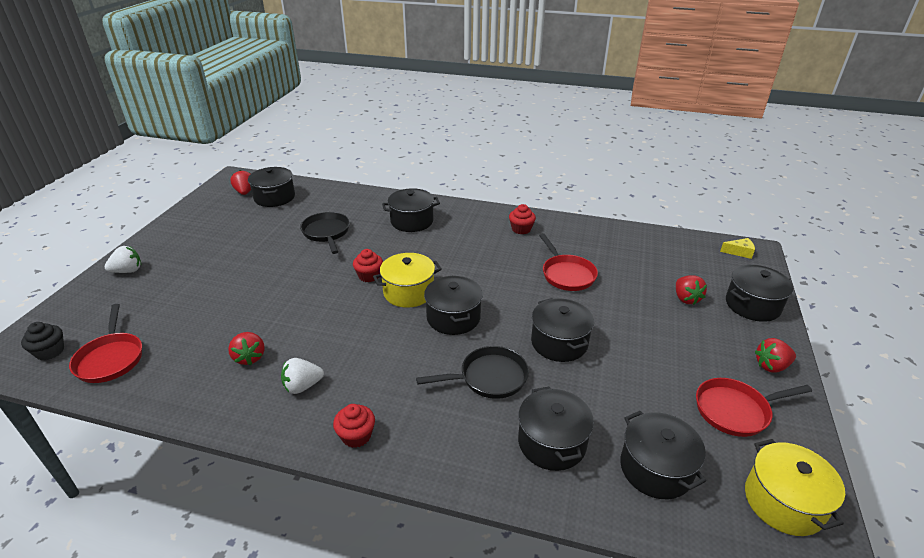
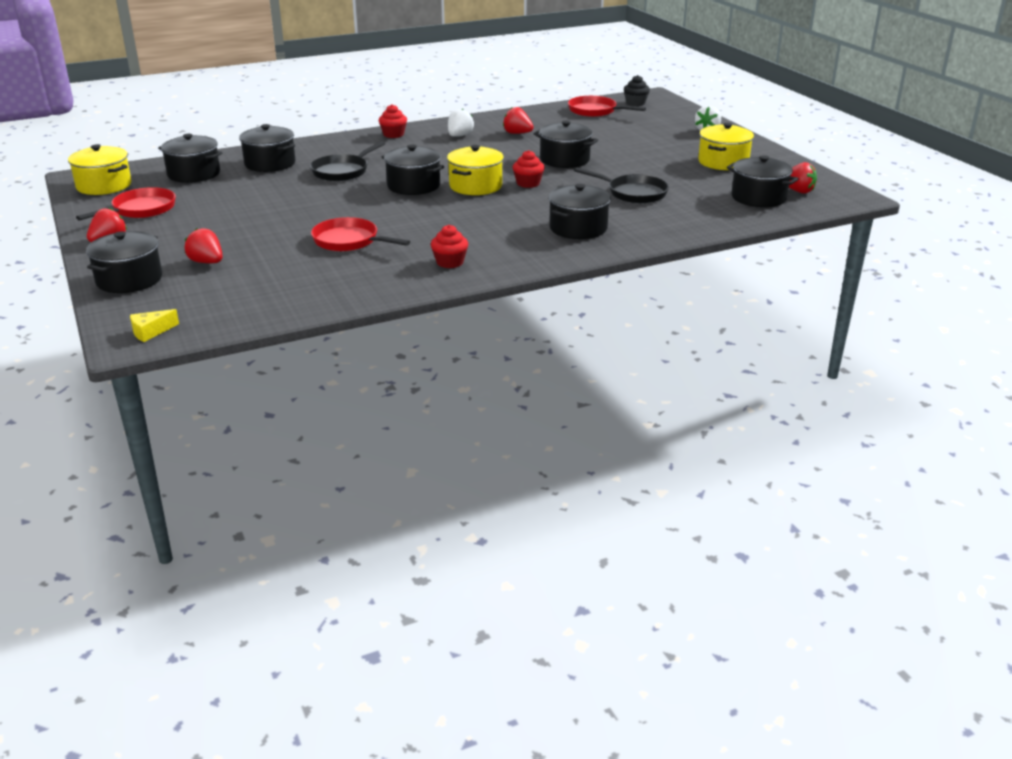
camera: 140 degrees right, 5 degrees down
black pot [531,298,594,362] -> black pot moved to [534,121,598,168]
none -> yellow pot [698,123,754,170]

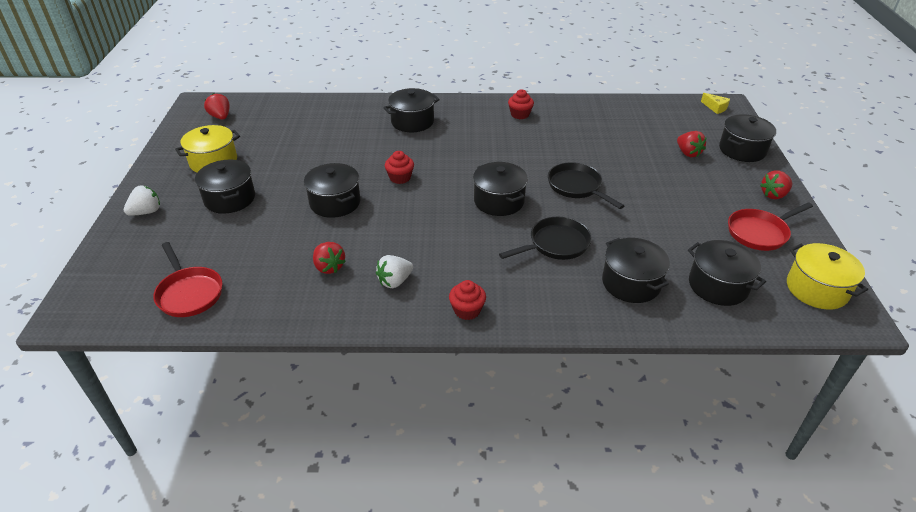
camera: 155 degrees left, 10 degrees up
yellow cheese [130,309,179,342] -> yellow cheese turned 60 degrees clockwise [701,93,730,114]
red pan [311,217,410,251] -> none
yellow pot [447,145,504,195] -> none
black pan [574,167,669,204] -> black pan moved to [548,162,624,209]
black cupcake [624,75,650,106] -> none
black pot [727,155,799,207] -> black pot moved to [195,160,255,214]

